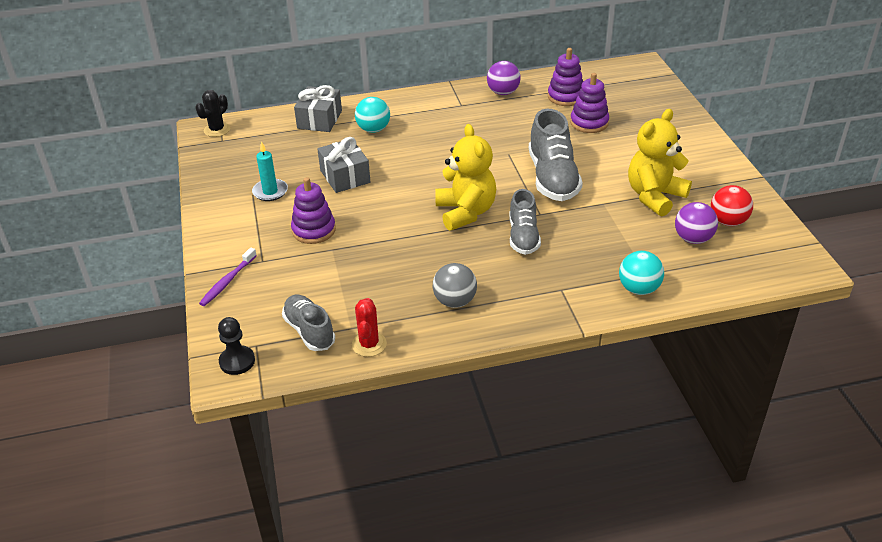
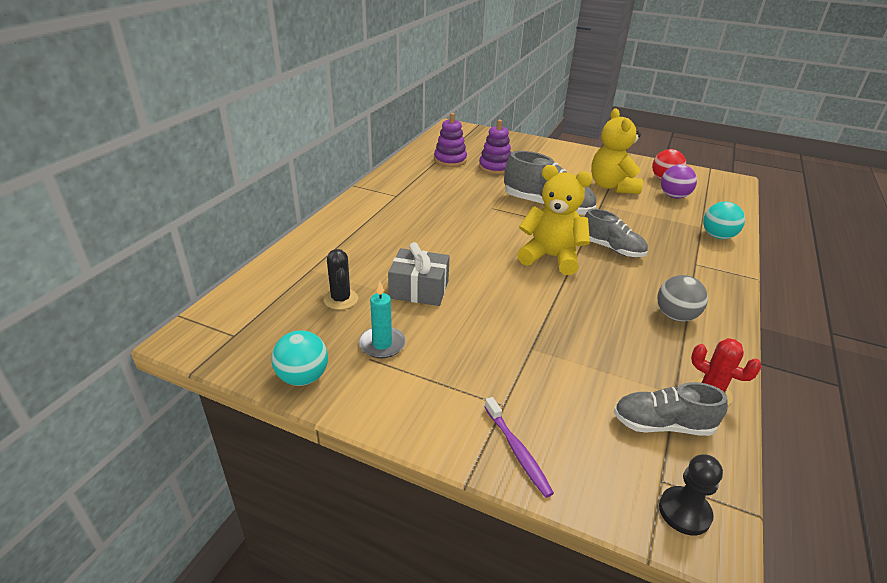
camera: 55 degrees left, 5 degrees down
black cactus [196,90,230,137] -> black cactus moved to [324,249,358,310]
purple stacking toy [291,177,336,244] -> none
grey gift [294,85,342,132] -> none
turquoise ball [355,97,390,133] -> turquoise ball moved to [271,330,328,386]
purple ball [487,61,521,95] -> none

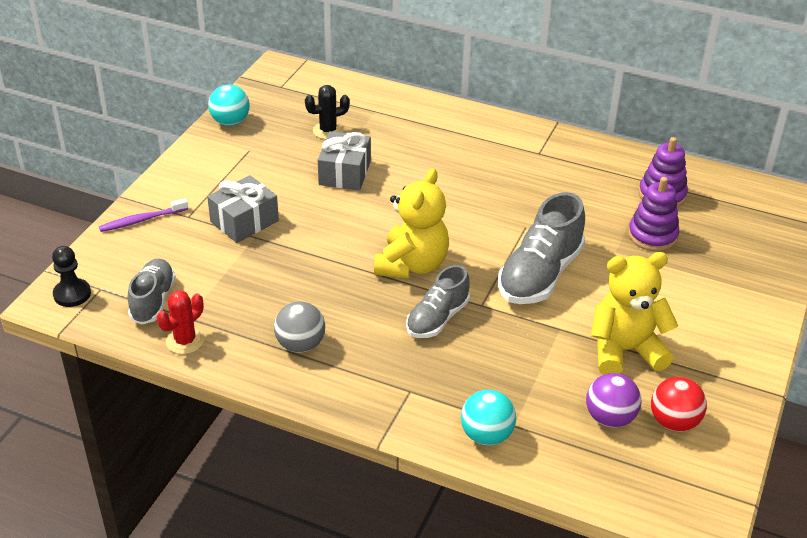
camera: 90 degrees right, 5 degrees up
turquoise candle [359,281,406,358] -> none
none -> grey gift [207,175,279,243]

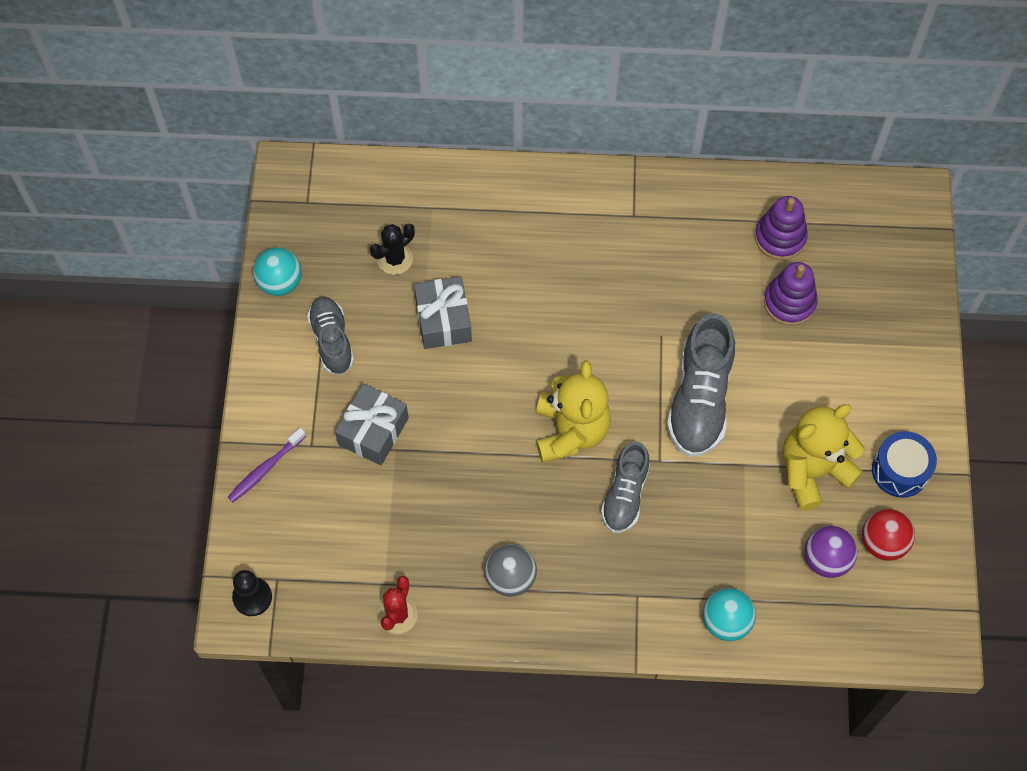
camera: 20 degrees left, 25 degrees up
grey shoe [128,259,176,325] -> grey shoe moved to [307,297,354,375]
none -> blue drum [872,431,937,498]

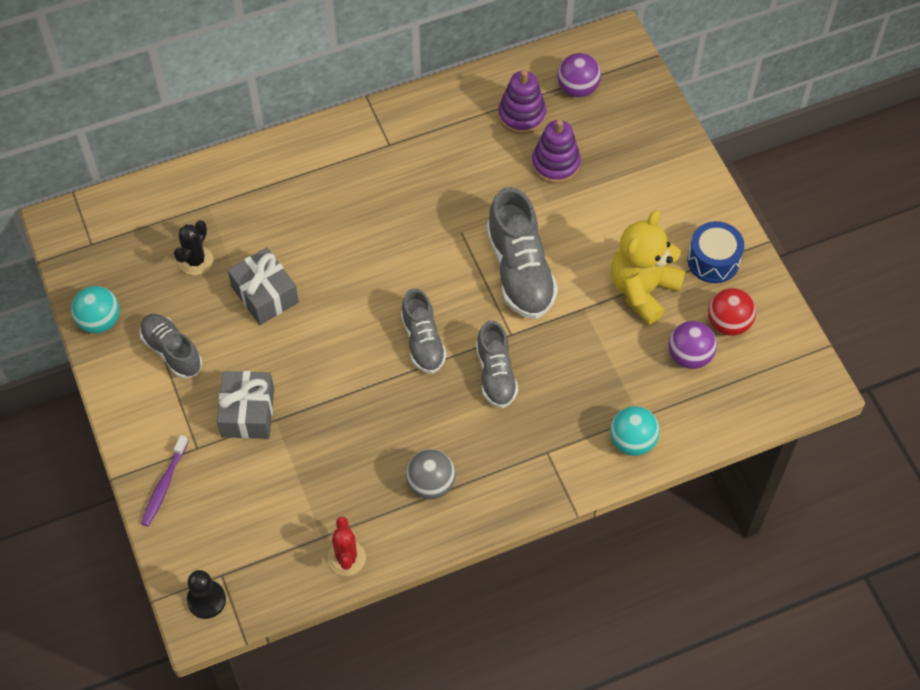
camera: 25 degrees left, 5 degrees down
yellow teddy bear [536,361,611,462] -> grey shoe [401,288,447,374]
none -> purple ball [557,53,601,97]

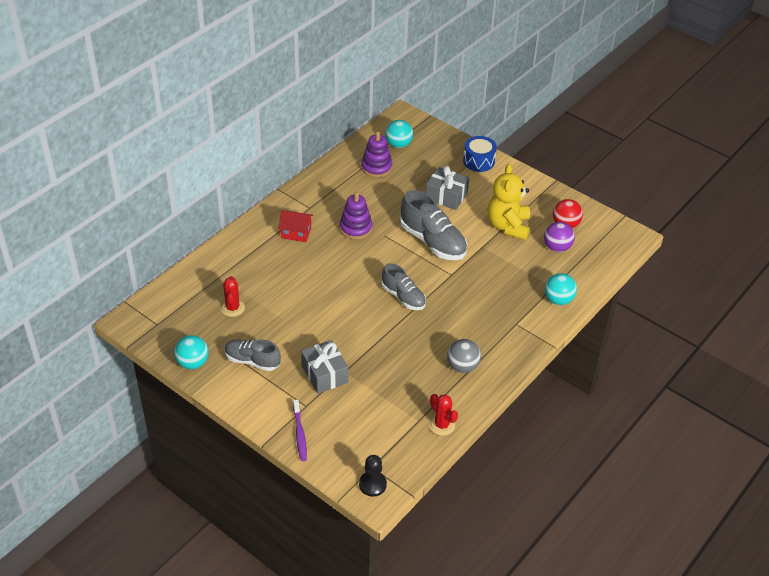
camera: 30 degrees left, 15 degrees down
black cactus [174,220,213,275] -> red cactus [221,276,245,317]
grey gift [228,247,299,325] -> grey gift moved to [426,166,469,210]
grey shoe [476,320,518,408] -> none
purple stacking toy [532,120,581,184] -> purple stacking toy moved to [340,192,372,239]
purple ball [557,53,601,97] -> turquoise ball [385,120,413,148]
blue drum [687,221,744,283] -> blue drum moved to [463,136,497,172]
none -> red house [278,210,313,242]

